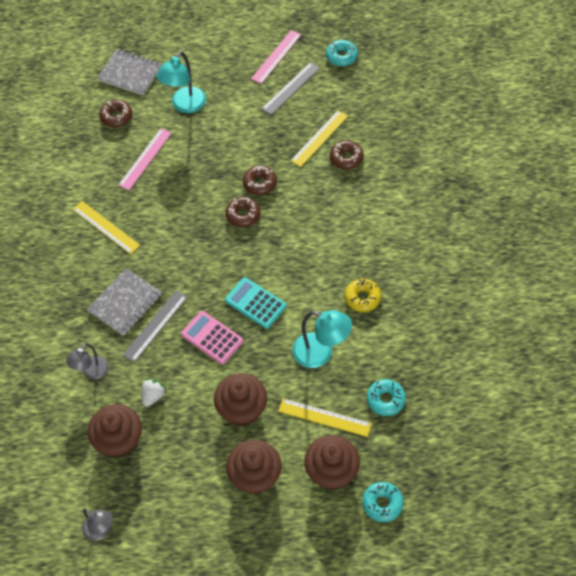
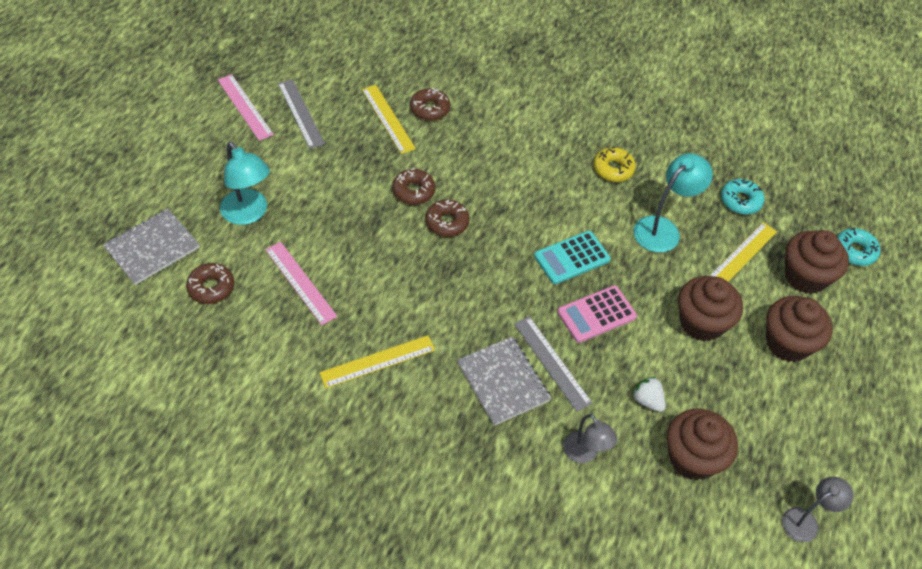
camera: 70 degrees left, 5 degrees down
turquoise donut [326,40,358,66] -> none

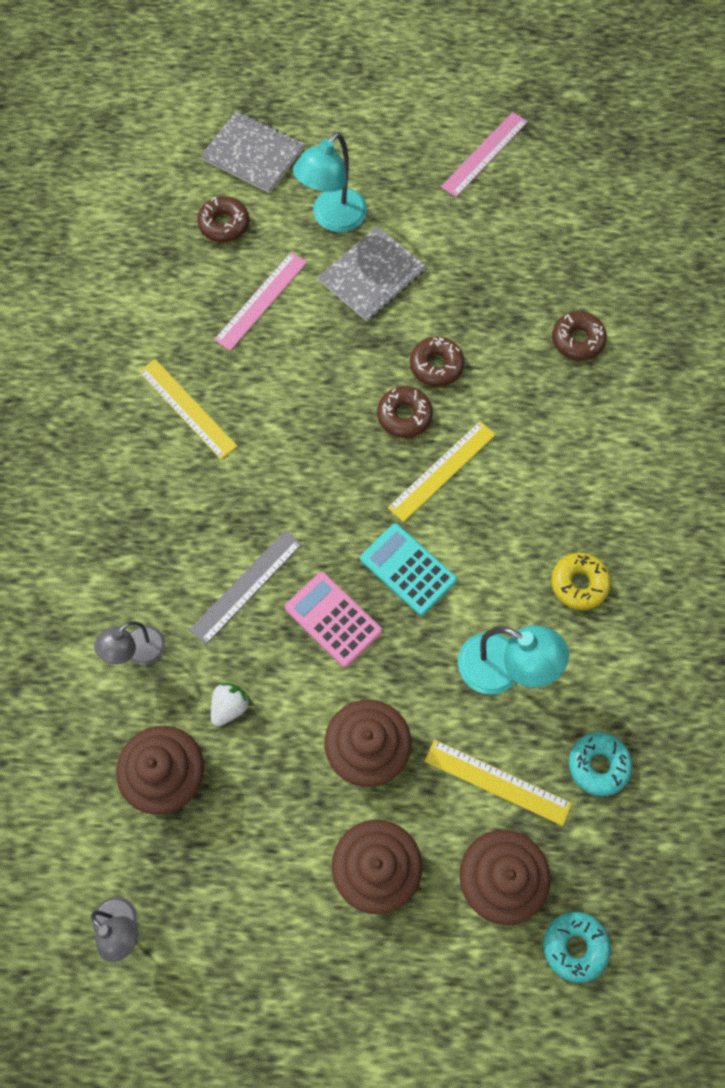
camera: 75 degrees right, 15 degrees up
grey ruler [278,79,325,149] -> none
yellow ruler [362,85,416,154] -> yellow ruler moved to [388,421,496,522]
grey notebook [457,337,551,426] -> grey notebook moved to [318,226,426,321]

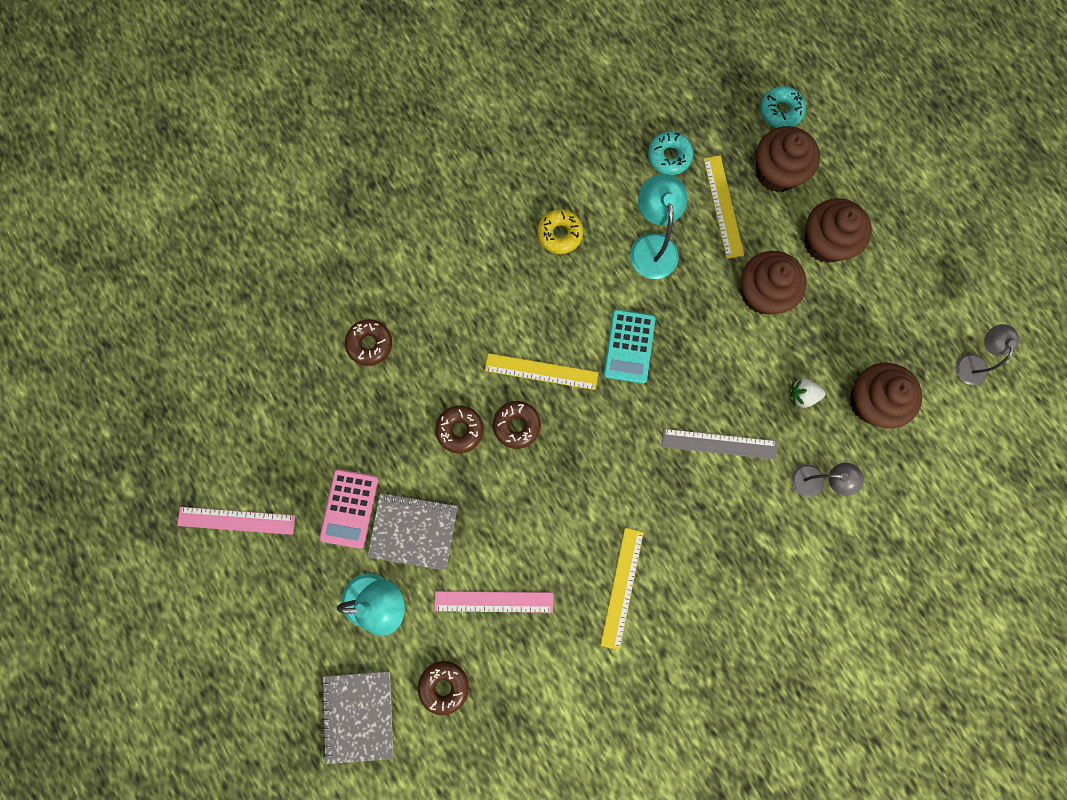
camera: 125 degrees left, 10 degrees up
pink calculator [285,572,382,667] -> pink calculator moved to [319,469,378,549]

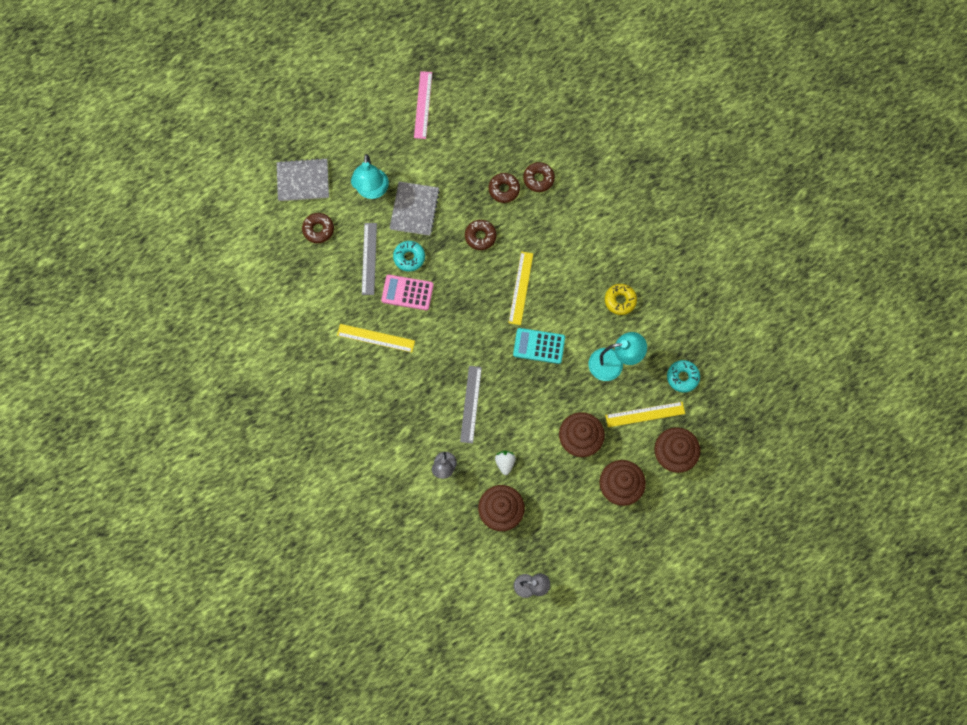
camera: 90 degrees right, 5 degrees down
pink calculator [319,469,378,549] -> pink calculator moved to [381,275,434,310]
pink ruler [434,591,553,613] -> grey ruler [362,223,377,295]
brown donut [493,401,541,449] -> brown donut moved to [489,173,520,203]
turquoise donut [760,86,806,128] -> turquoise donut moved to [393,241,425,272]

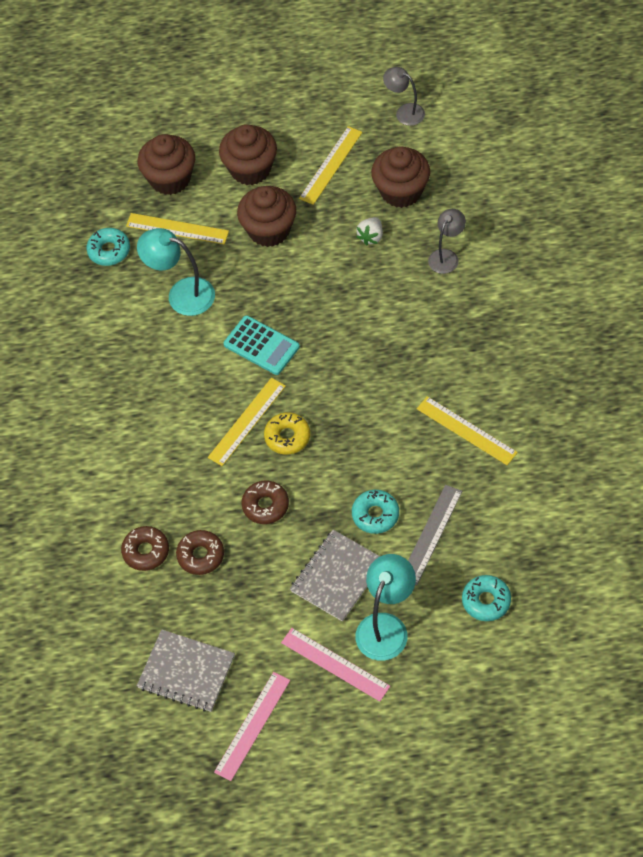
camera: 150 degrees left, 15 degrees down
grey notebook [277,158,329,201] -> grey notebook moved to [137,629,235,712]
brown donut [302,213,334,243] -> turquoise donut [462,575,511,621]
pink calculator [381,275,434,310] -> none
grey ruler [460,366,482,443] -> none
yellow donut [605,284,637,315] -> yellow donut moved to [264,412,310,455]
none -> pink ruler [281,628,390,702]
none -> yellow ruler [299,126,362,205]

